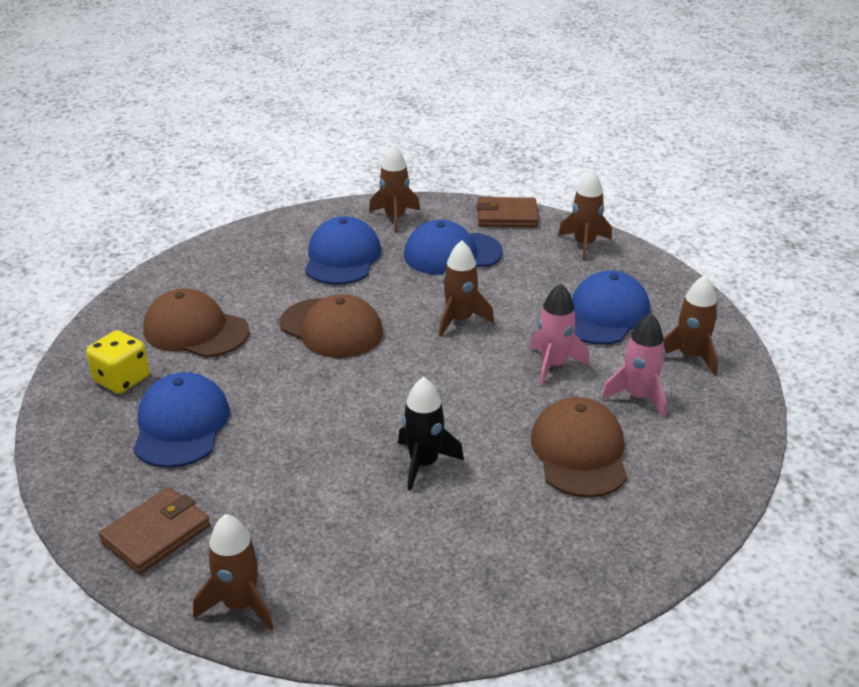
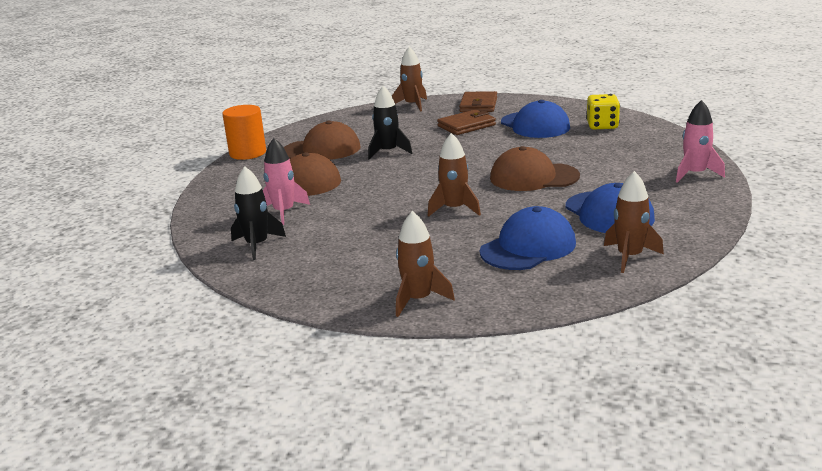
camera: 150 degrees right, 10 degrees down
brown cap [143,288,250,358] -> brown cap moved to [284,121,361,160]
brown wallet [476,197,538,227] -> brown wallet moved to [437,109,496,135]
pink rocket [530,283,590,386] -> pink rocket moved to [676,100,725,183]
blue cap [572,270,650,345] -> none
brown rocket [664,275,718,376] -> black rocket [231,166,286,260]
none -> orange cylinder [222,105,266,160]

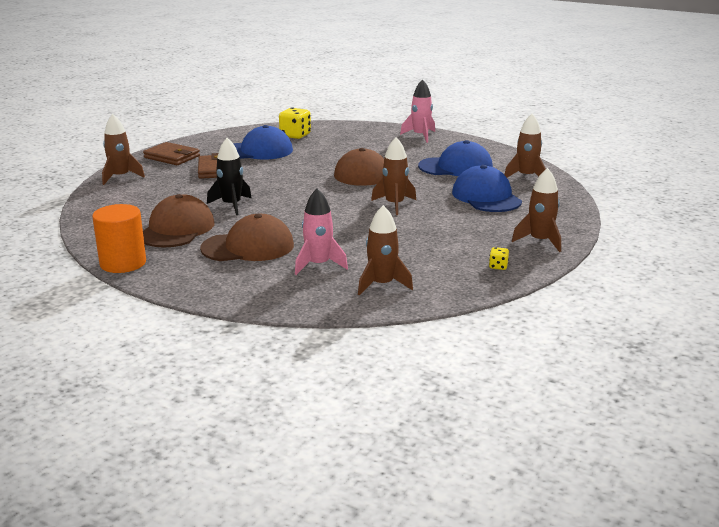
camera: 70 degrees left, 0 degrees up
black rocket [231,166,286,260] -> brown rocket [358,205,413,296]
none -> yellow dice [489,247,509,270]

